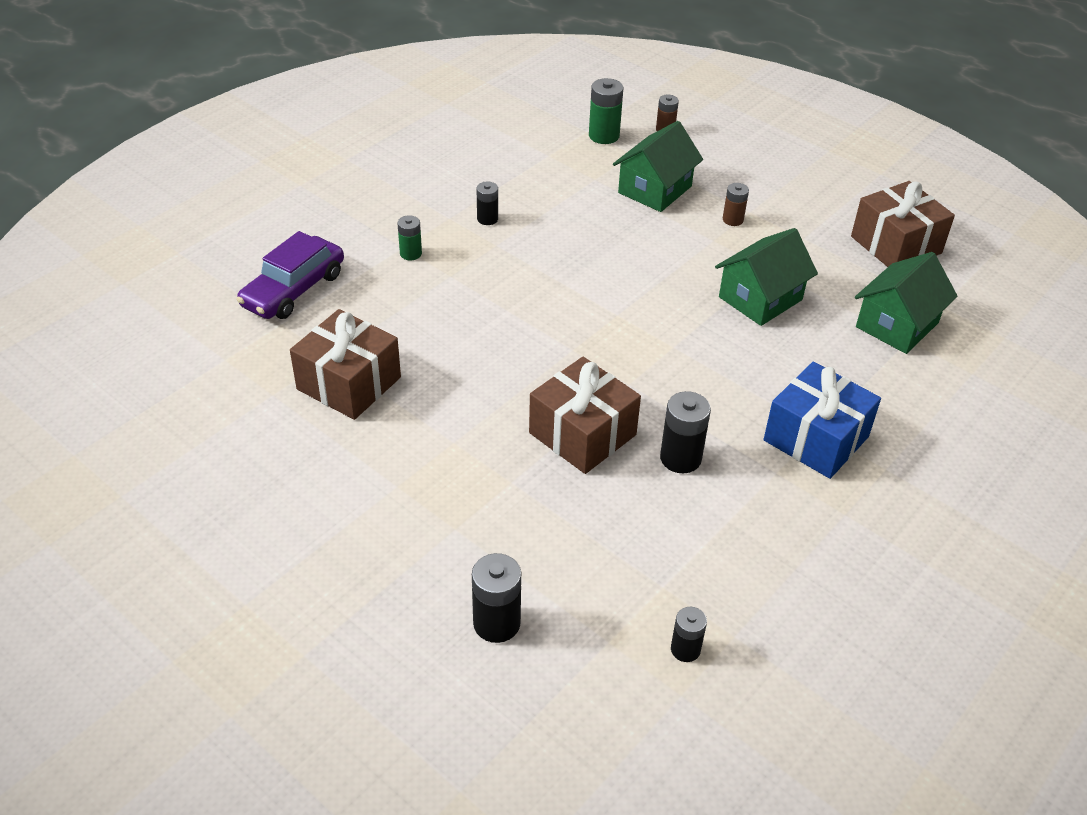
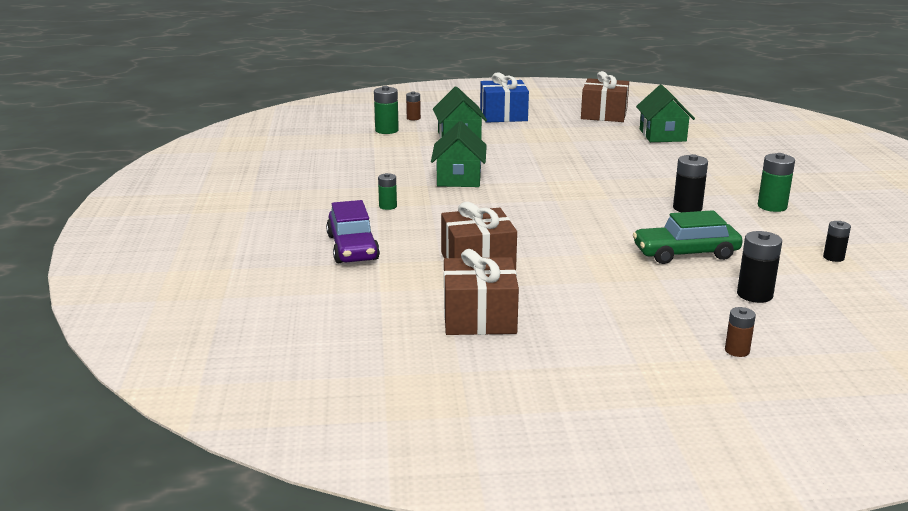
camera: 45 degrees left, 20 degrees down
black battery [477,182,498,225] -> none
brown gift [529,357,641,474] -> brown gift moved to [444,249,519,335]
green house [715,228,818,326] -> green house moved to [431,121,487,187]
brown battery [723,183,749,226] -> brown battery moved to [725,307,756,357]
blue gift [764,362,881,479] -> blue gift moved to [480,73,529,123]
none -> green car [633,210,743,264]
none -> green battery [758,153,795,212]

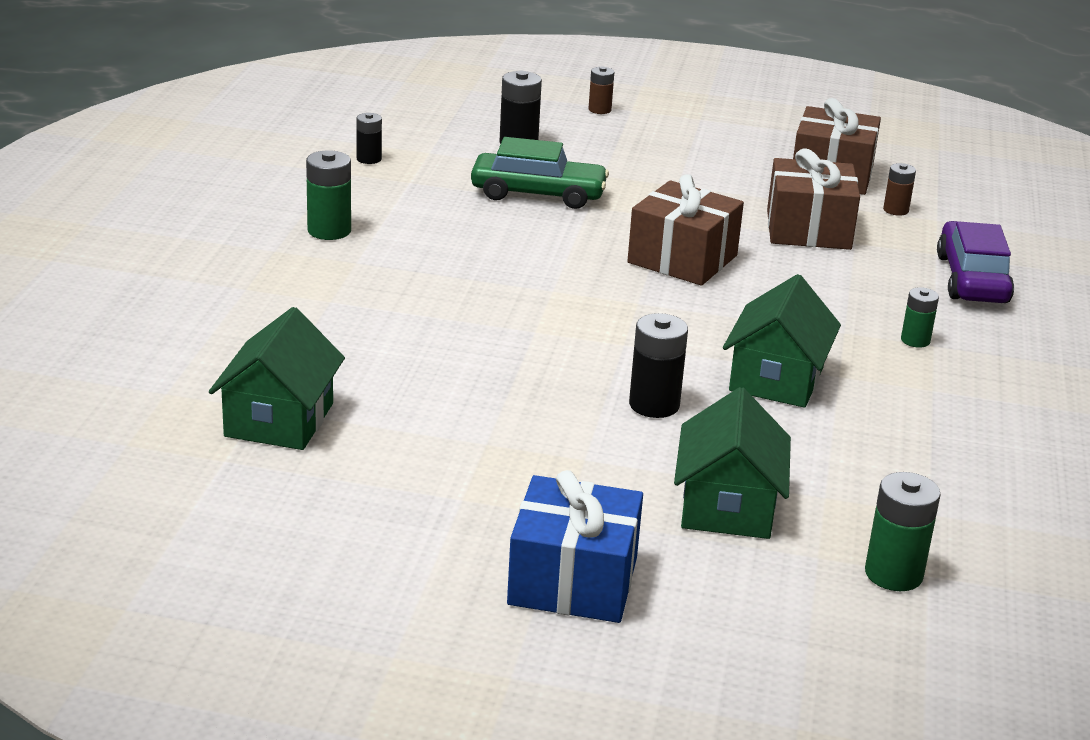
camera: 165 degrees left, 5 degrees up
brown battery [406,92,421,120] -> brown battery moved to [883,163,916,216]
brown gift [581,71,629,122] -> brown gift moved to [627,174,744,286]
black battery [673,154,708,212] -> black battery moved to [629,313,688,418]

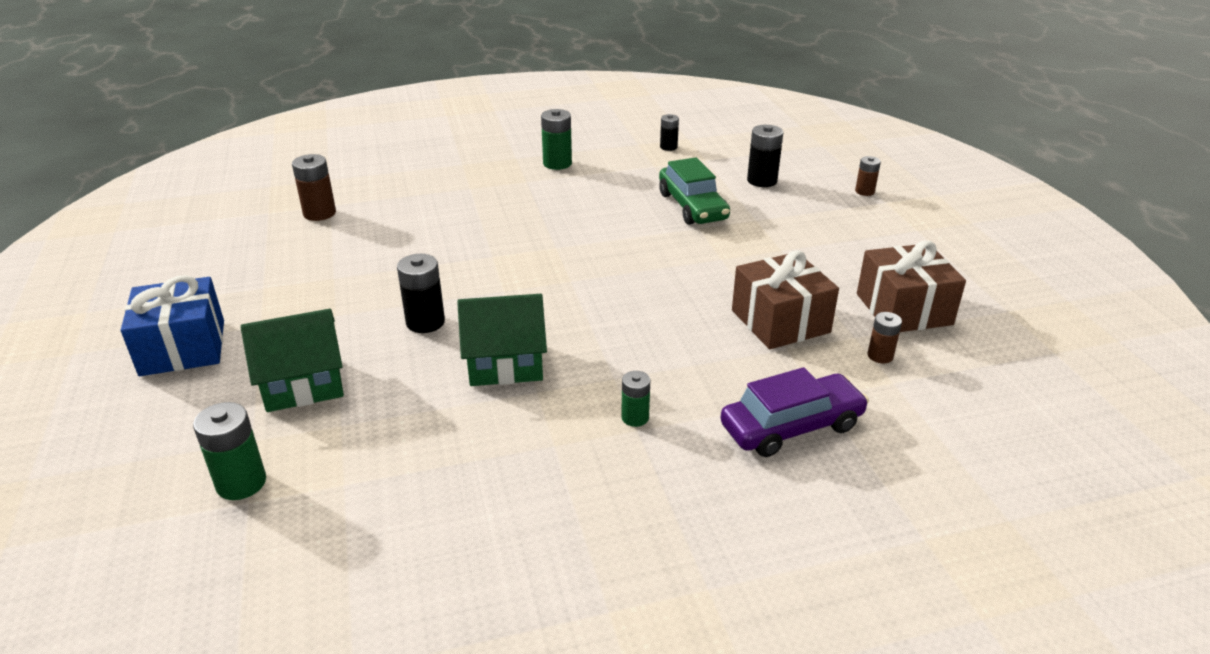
camera: 65 degrees right, 5 degrees up
green house [209,307,345,450] -> brown battery [292,154,336,221]
brown gift [627,174,744,286] -> none

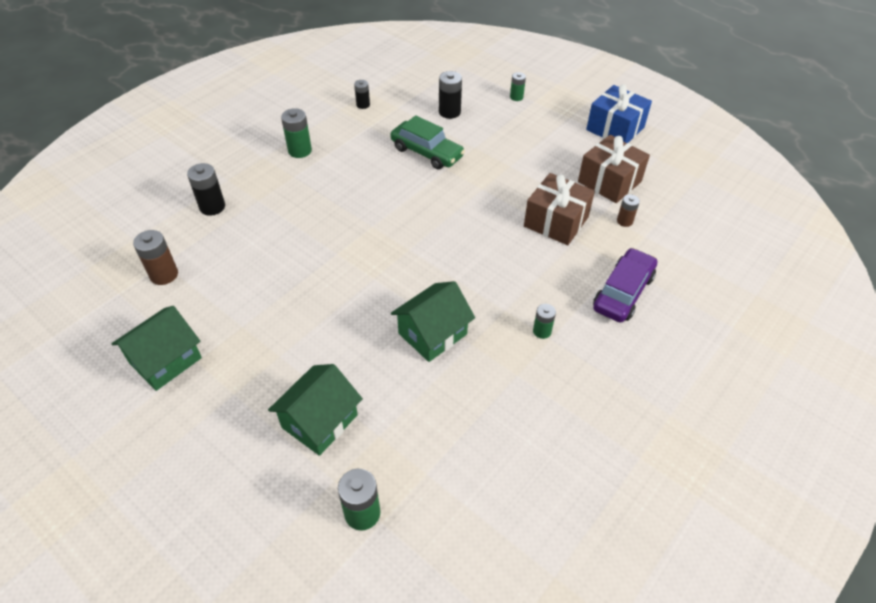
camera: 35 degrees left, 15 degrees up
blue gift [121,275,224,376] -> blue gift moved to [586,84,652,143]
black battery [397,254,445,333] -> black battery moved to [187,163,225,216]
brown battery [855,156,881,196] -> green battery [510,72,526,101]
none -> green house [111,306,202,391]

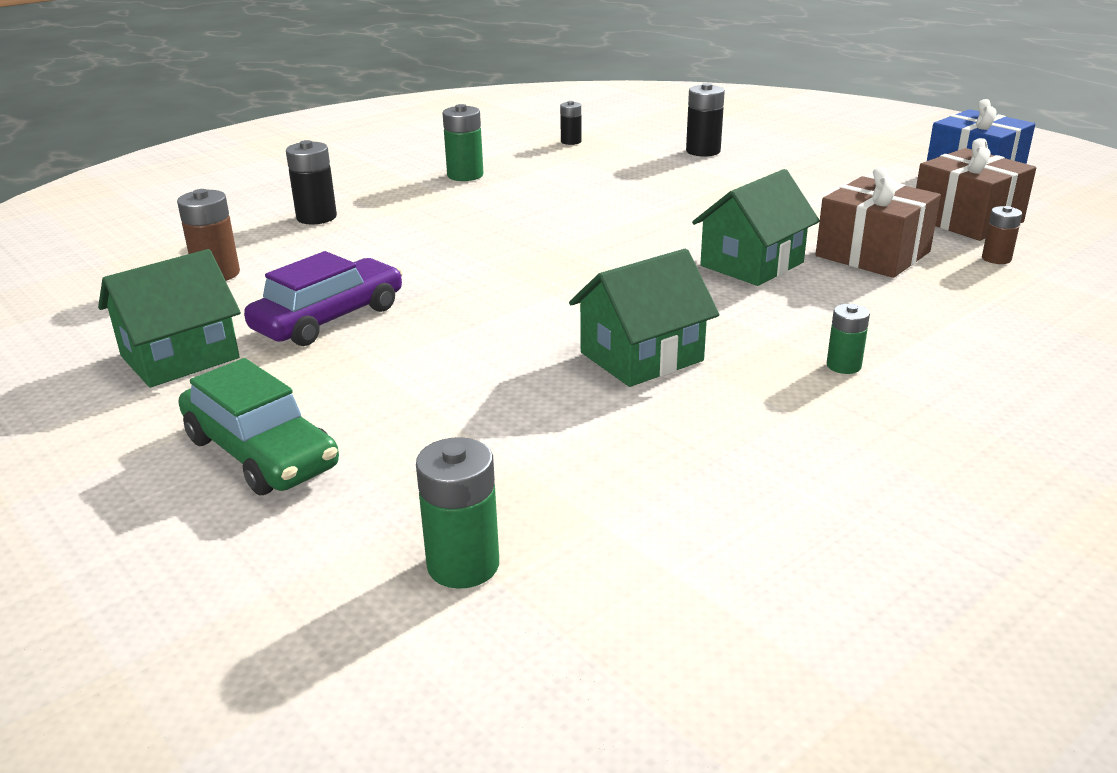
camera: 10 degrees right, 20 degrees down
green house [268,364,363,456] -> green house moved to [692,169,820,286]
green car [391,115,465,170] -> green car moved to [179,358,339,495]
green battery [510,72,526,101] -> none
purple car [593,248,657,323] -> purple car moved to [244,251,403,346]

